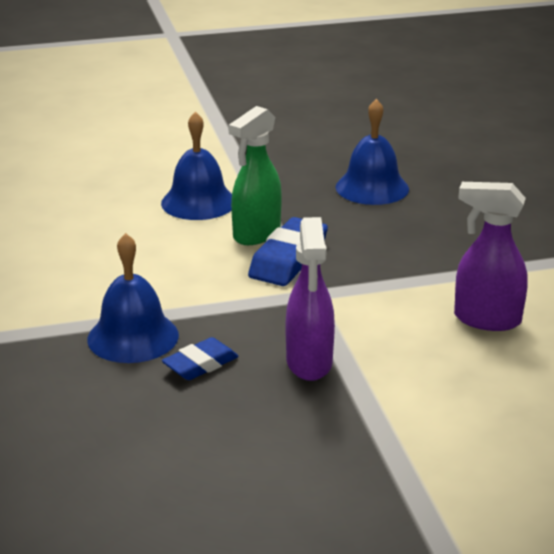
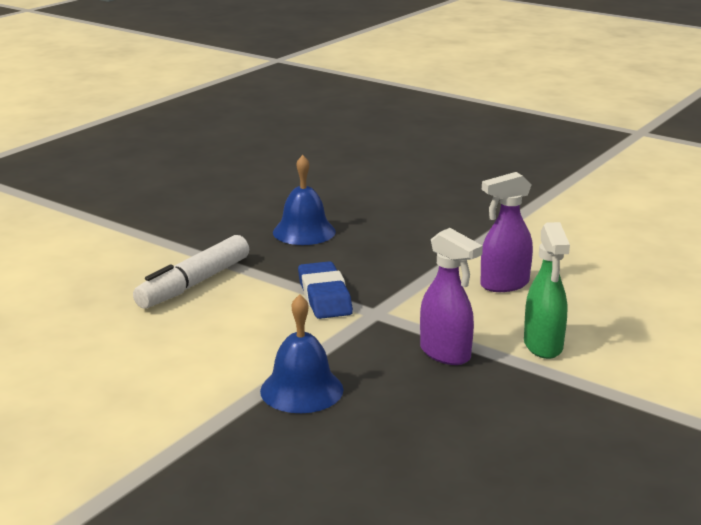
camera: 40 degrees left, 5 degrees down
blue bell [161,112,232,220] -> white marker [133,235,249,309]
blue eraser [162,337,238,380] -> none
green spray bottle [228,106,282,245] -> green spray bottle moved to [524,222,570,359]

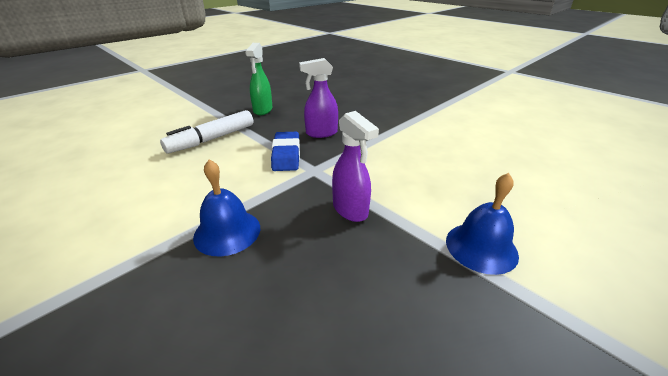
camera: 10 degrees right, 10 degrees up
blue bell [273,155,336,245] -> blue bell moved to [446,173,519,275]
purple spray bottle [480,172,533,292] -> purple spray bottle moved to [299,58,338,138]
green spray bottle [524,222,570,359] -> green spray bottle moved to [245,43,272,115]

